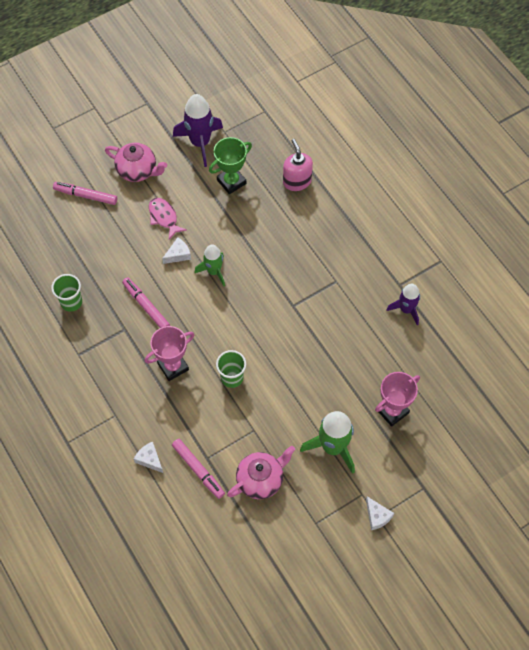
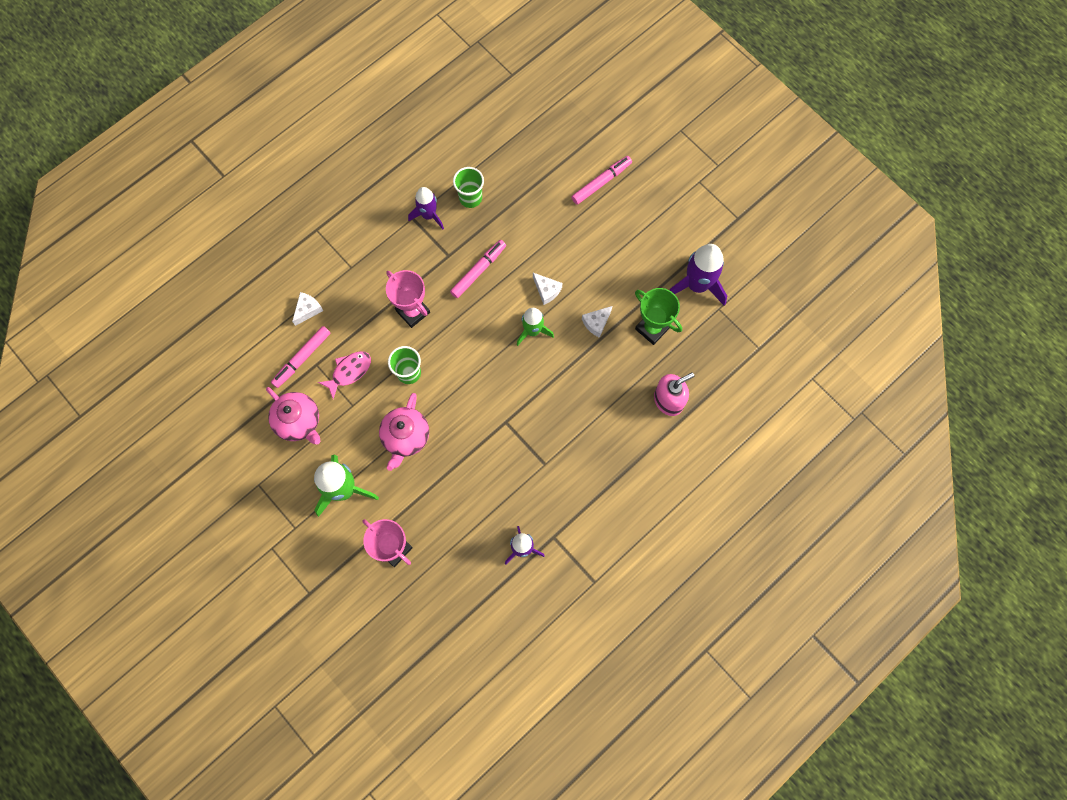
camera: 80 degrees right, 10 degrees up
pink marker [53,182,117,205] -> pink marker turned 45 degrees clockwise [571,156,632,205]
pink teapot [105,143,167,182] -> pink teapot moved to [379,393,429,471]
pink fish [149,198,186,239] -> pink fish moved to [318,351,371,399]
white cheese [366,496,394,530] -> white cheese moved to [582,306,612,338]
none -> purple rocket [408,187,444,229]

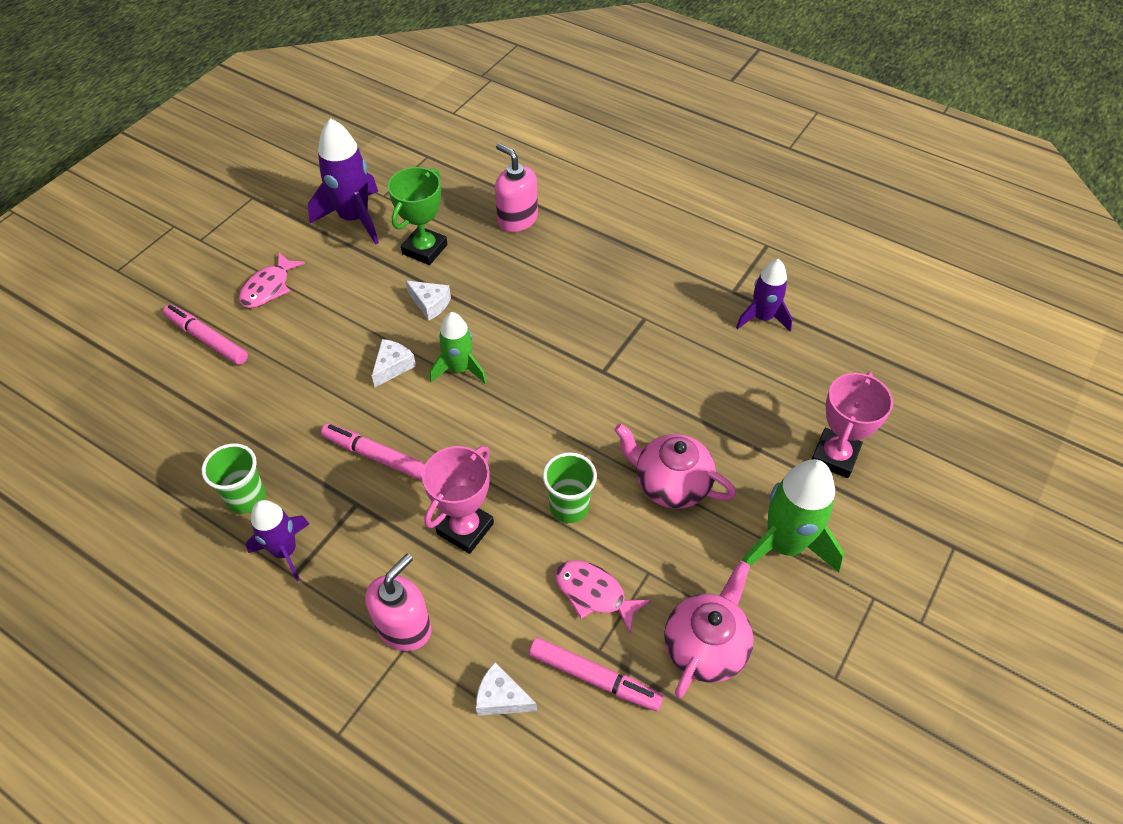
camera: 105 degrees left, 20 degrees down
pink teapot [379,393,429,471] -> pink teapot turned 150 degrees counterclockwise [614,423,736,509]
none -> pink fish [239,252,305,308]
none -> pink soap dispenser [365,553,432,651]

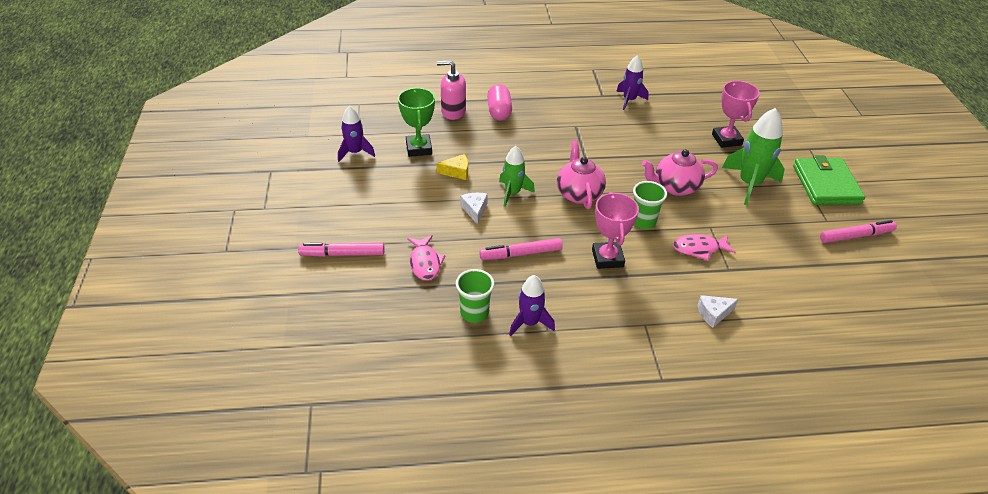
camera: 40 degrees left, 10 degrees down
pink fish [239,252,305,308] -> pink fish moved to [407,235,445,280]
purple rocket [308,118,379,245] -> purple rocket [338,105,375,162], size x0.63
pink soap dispenser [365,553,432,651] -> none
white cheese [406,281,451,321] -> yellow cheese [437,154,468,180]
pink marker [529,638,663,711] -> pink marker moved to [820,220,897,243]
pink teapot [664,561,754,698] -> pink teapot moved to [557,140,606,209]
none -> pink capsule [487,84,512,121]
none -> green wallet [793,155,865,205]

